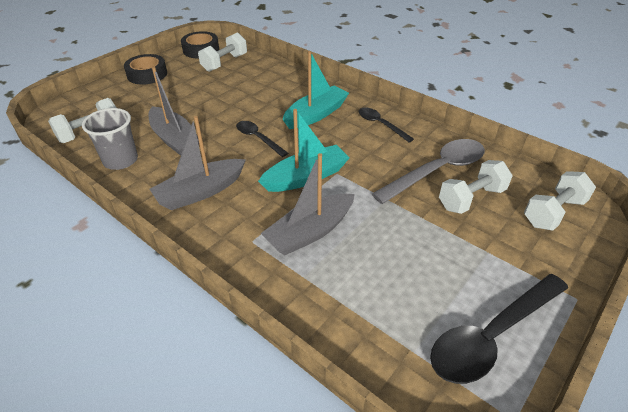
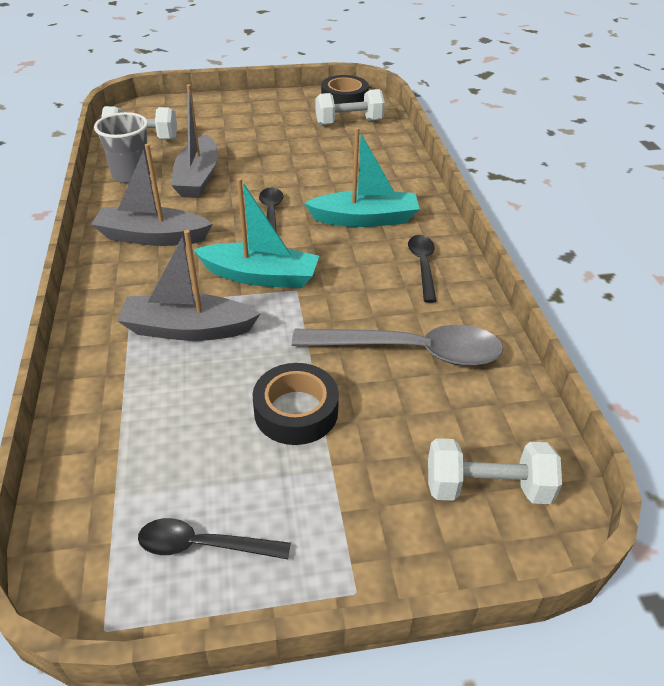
camera: 40 degrees right, 0 degrees up
black tape [124,54,167,85] -> black tape moved to [253,363,339,445]
black spoon [430,274,568,384] -> black spoon [138,518,291,559], size x0.56
white dumbbell [439,160,512,214] -> none

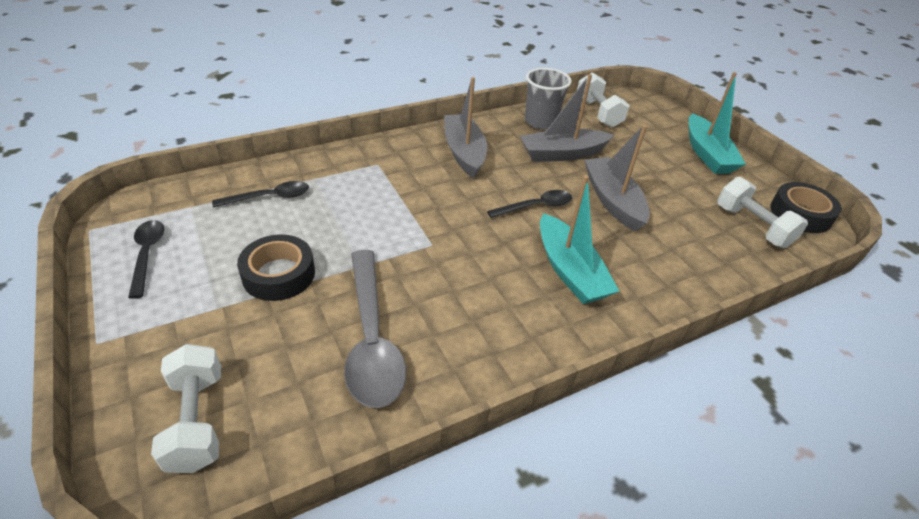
camera: 70 degrees right, 0 degrees up
grey boat [117,230,261,341] -> grey boat moved to [585,125,650,232]
turquoise boat [194,178,319,289] -> turquoise boat moved to [689,72,746,174]
black spoon [408,235,437,303] -> black spoon moved to [212,181,309,208]

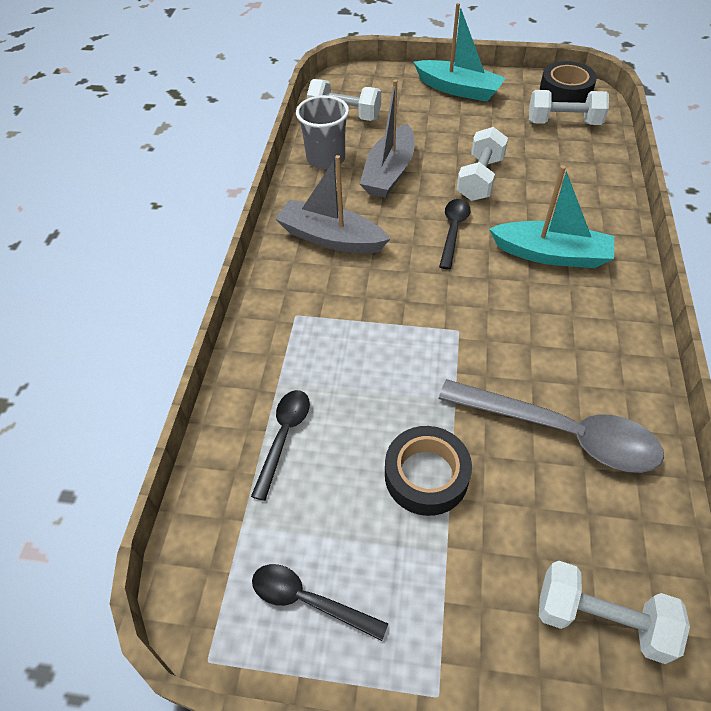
camera: 50 degrees left, 10 degrees up
grey boat [585,125,650,232] -> white dumbbell [456,127,508,201]

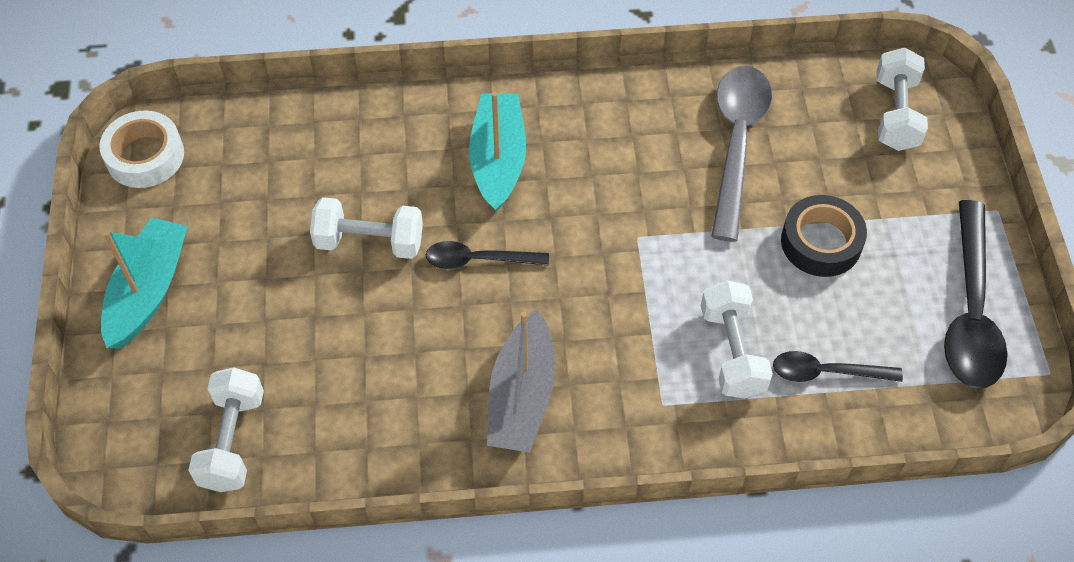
camera: 105 degrees left, 5 degrees up
black spoon [252,564,388,641] -> black spoon [944,200,1008,388], size x1.79
grey cup [296,95,349,169] -> none
grey boat [359,80,415,198] -> none
white dumbbell [529,90,609,125] -> white dumbbell moved to [701,280,773,398]
black tape [540,61,597,103] -> white tape [99,111,184,188]

